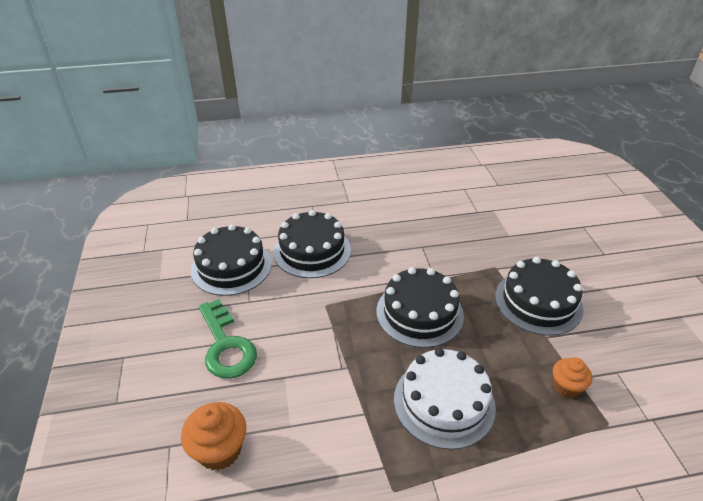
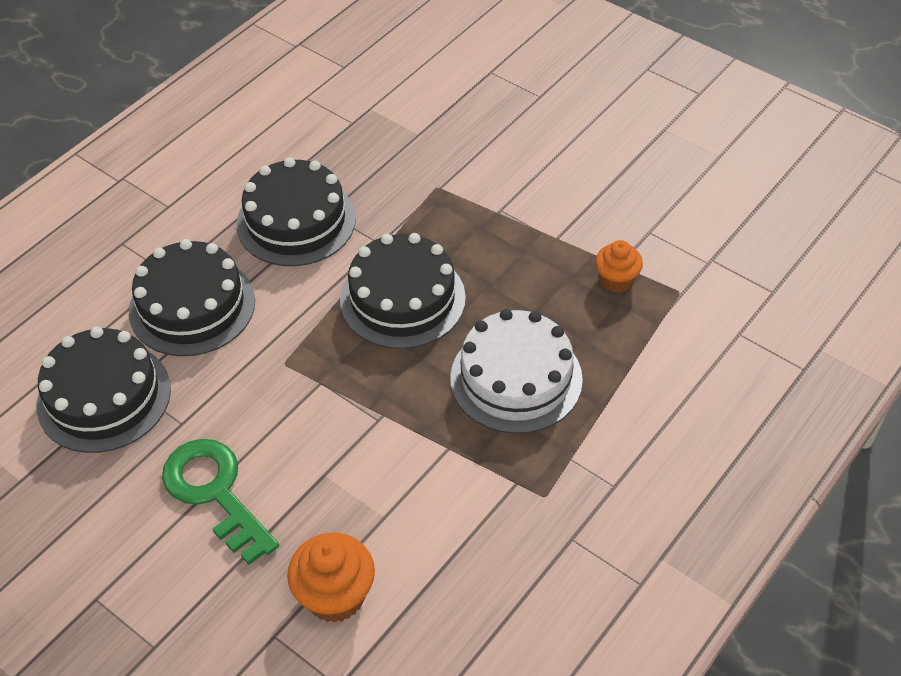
camera: 40 degrees left, 10 degrees up
green key [199,299,257,379] -> green key turned 150 degrees counterclockwise [162,439,279,565]
black cake [495,257,584,336] -> black cake moved to [236,157,356,266]

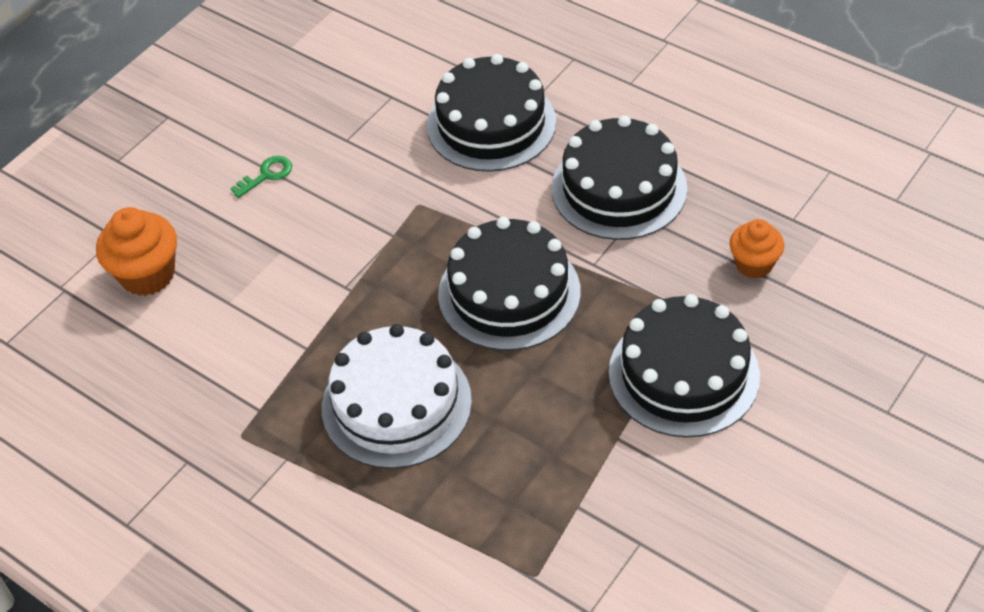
camera: 90 degrees right, 0 degrees up
black cake [37,326,171,453] -> black cake moved to [609,294,760,438]
green key [162,439,279,565] -> green key [230,156,292,198], size x0.45
orange cupcake [595,240,643,293] -> orange cupcake moved to [730,219,784,278]

